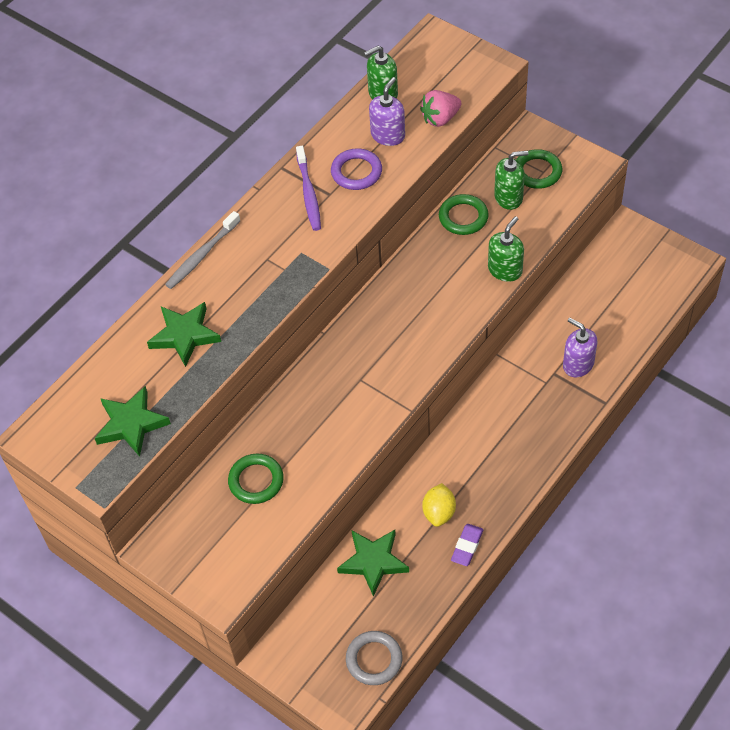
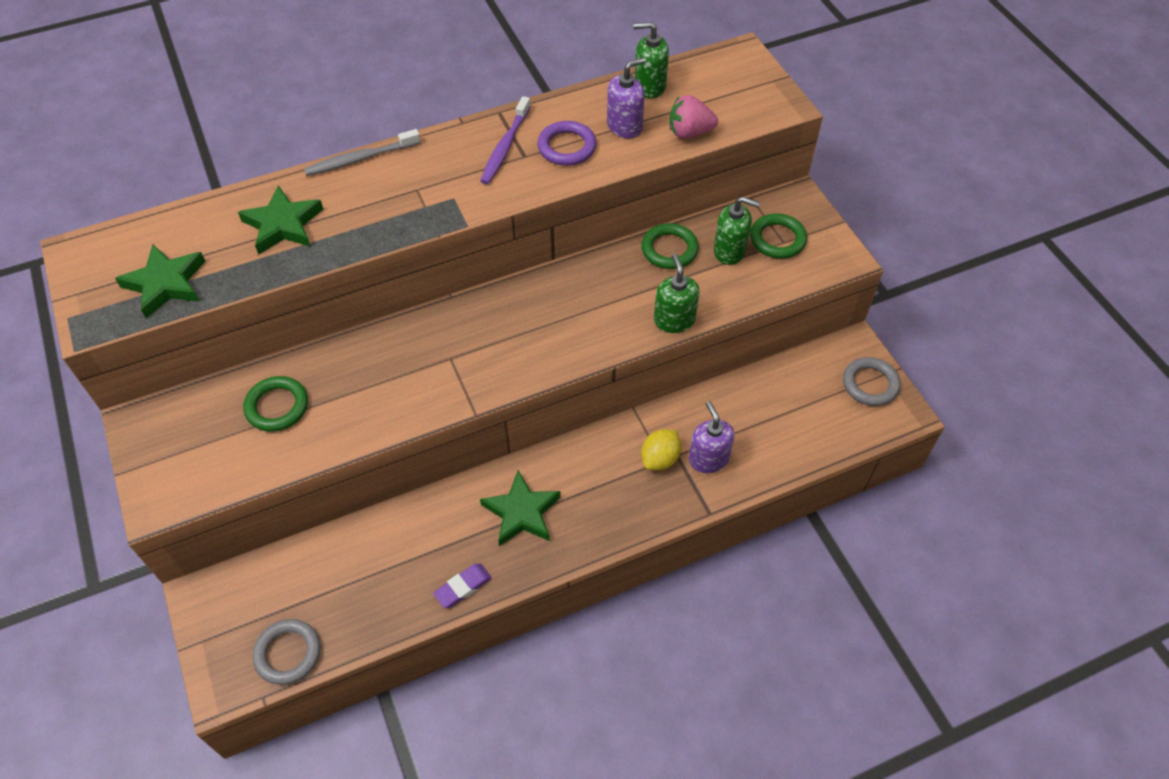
camera: 25 degrees right, 0 degrees up
green star [337,530,409,597] -> green star moved to [480,470,561,546]
yellow lemon [422,483,456,527] -> yellow lemon moved to [641,429,681,470]
green soap dispenser [488,216,524,282] -> green soap dispenser turned 75 degrees counterclockwise [654,254,700,333]
none -> grey ring [843,357,900,406]

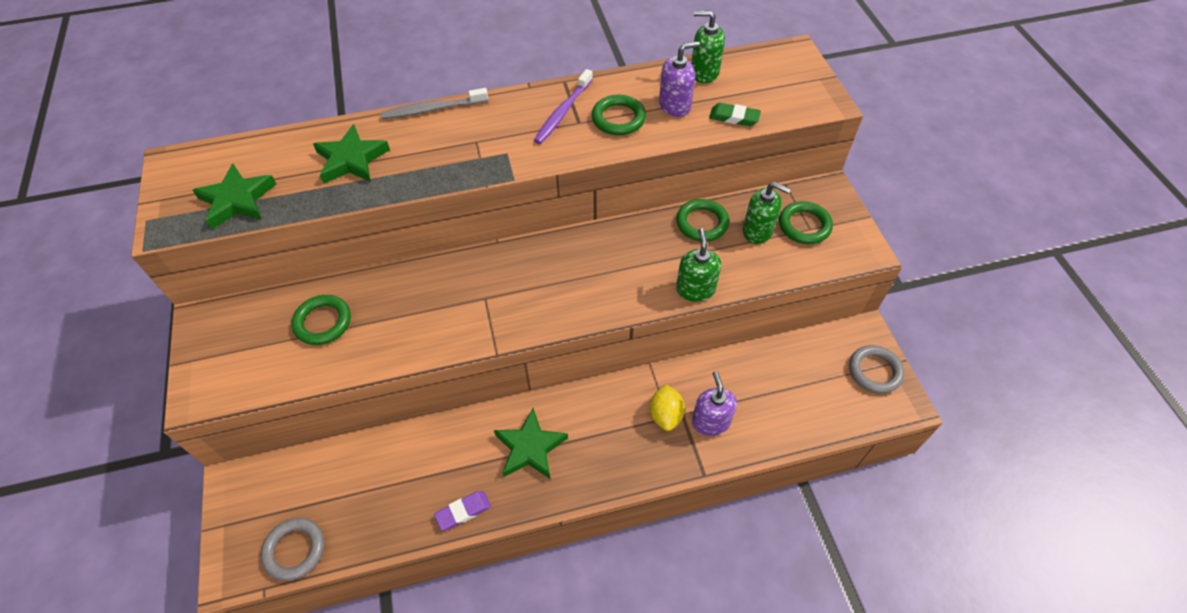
camera: 10 degrees right, 0 degrees up
purple ring [537,121,597,166] -> green ring [592,95,646,135]
yellow lemon [641,429,681,470] -> yellow lemon turned 45 degrees counterclockwise [650,384,685,431]
pink strawberry [669,95,718,139] -> green eraser [709,103,761,126]

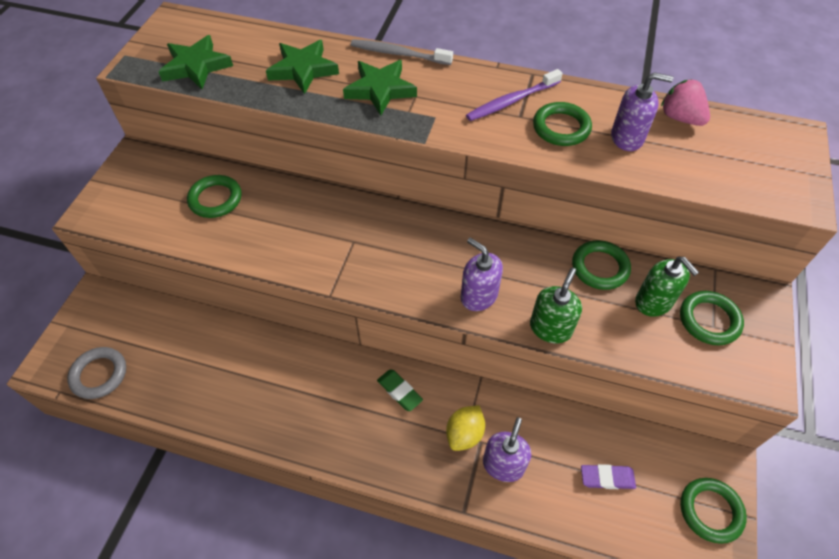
camera: 30 degrees right, 0 degrees up
purple eraser [434,491,491,530] -> purple eraser moved to [581,464,636,489]
green star [494,408,568,479] -> green star moved to [343,60,417,116]
green soap dispenser [691,11,725,83] -> pink strawberry [661,79,710,126]
green eraser [709,103,761,126] -> green eraser moved to [377,369,423,411]
grey ring [849,345,904,394] -> green ring [680,478,747,544]
none -> purple soap dispenser [461,238,503,311]

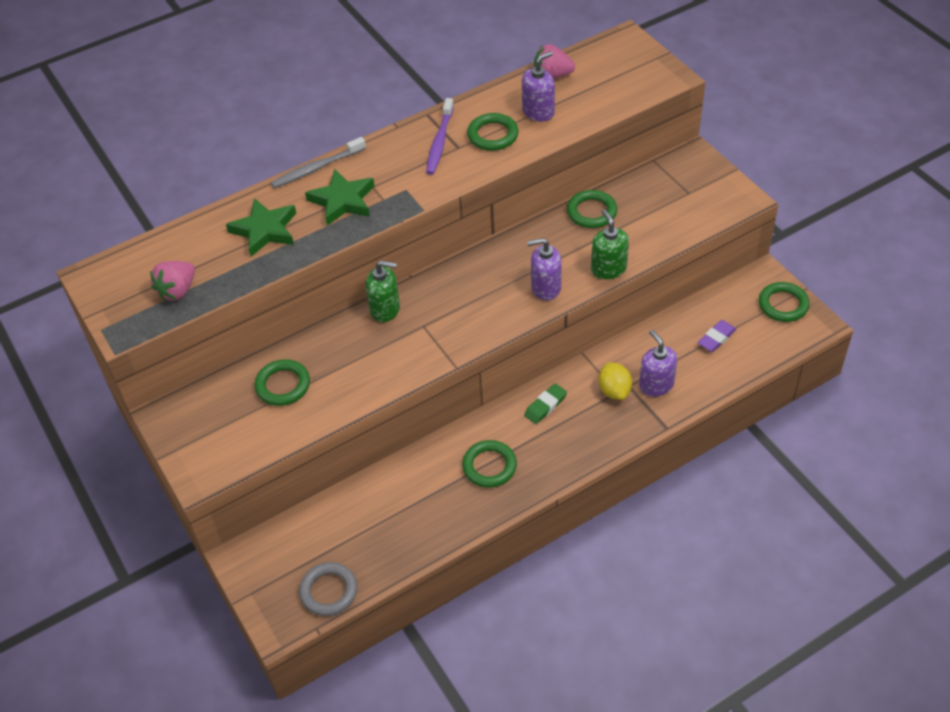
camera: 45 degrees left, 5 degrees down
green star [158,35,233,89] -> pink strawberry [150,261,195,301]
green eraser [377,369,423,411] -> green eraser turned 45 degrees counterclockwise [524,383,567,424]
green soap dispenser [635,257,699,317] -> green soap dispenser moved to [366,260,400,322]
green ring [680,291,744,345] -> green ring moved to [462,440,517,488]

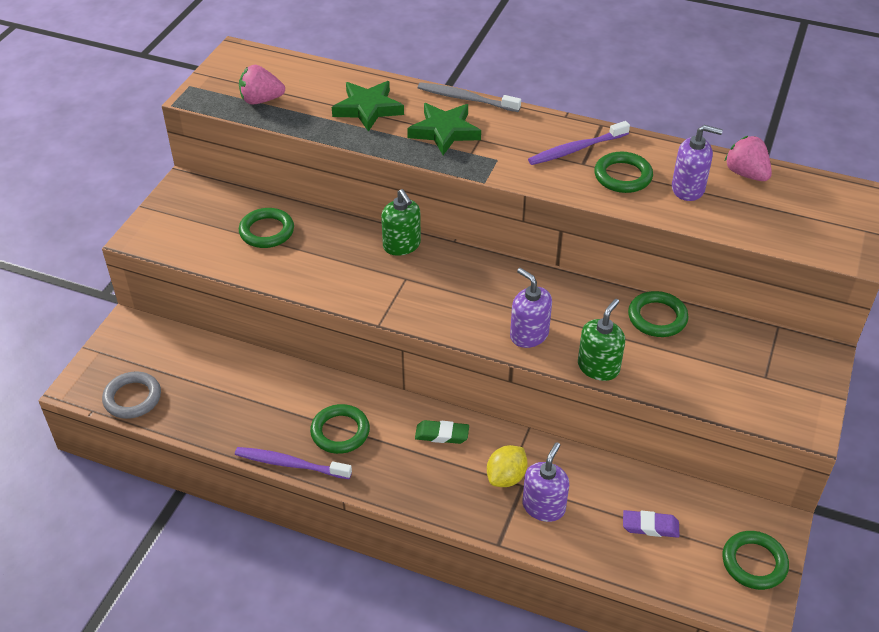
camera: 50 degrees right, 5 degrees down
none -> purple toothbrush [235,447,352,479]

